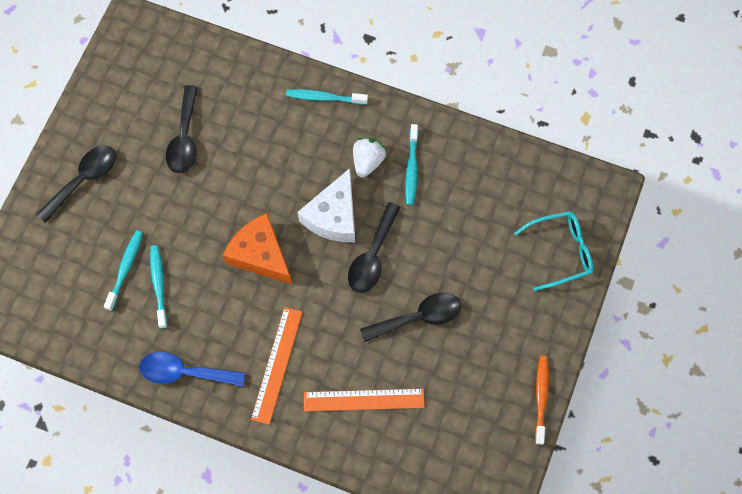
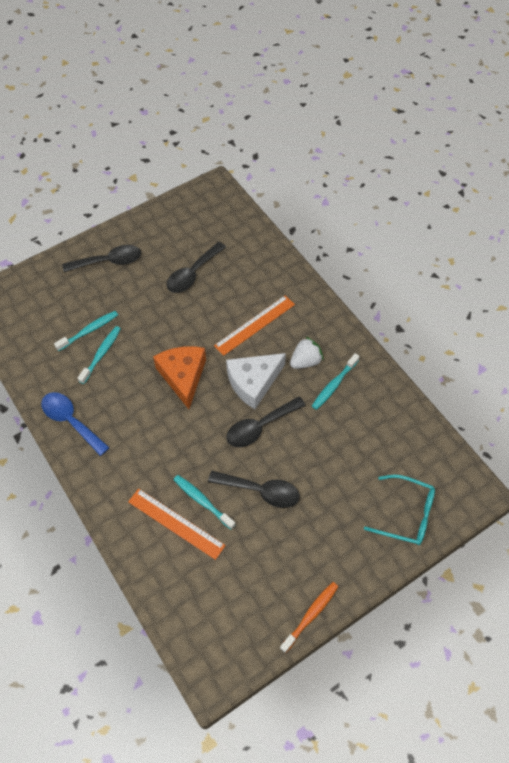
camera: 35 degrees right, 10 degrees down
orange ruler [251,307,303,425] -> orange ruler moved to [214,295,295,356]
turquoise toothbrush [286,89,368,105] -> turquoise toothbrush moved to [174,475,236,530]

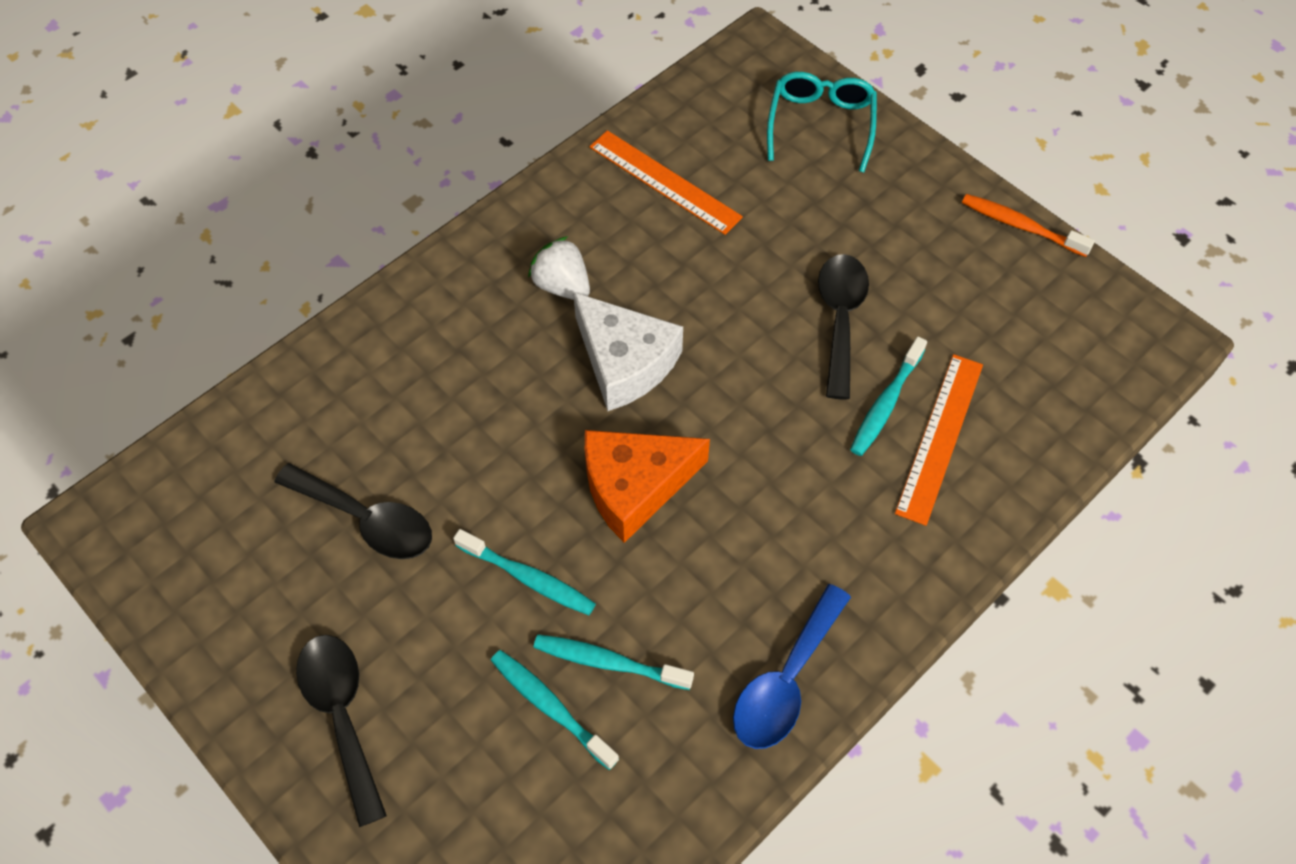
camera: 100 degrees left, 0 degrees up
orange ruler [214,295,295,356] -> orange ruler moved to [589,130,743,235]
black spoon [226,397,306,447] -> none
turquoise toothbrush [312,353,360,410] -> turquoise toothbrush moved to [453,529,596,615]

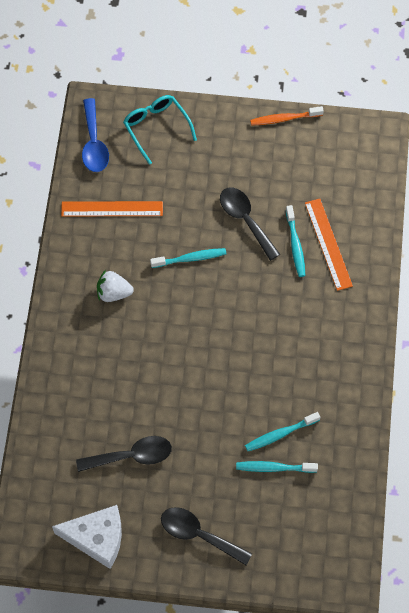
camera: 40 degrees left, 5 degrees up
turquoise toothbrush [453,529,596,615] -> turquoise toothbrush moved to [150,248,226,268]
white cheese [573,292,683,411] -> white cheese moved to [52,505,122,569]
orange cheese [585,430,710,543] -> none
blue spoon [733,584,851,749] -> blue spoon moved to [82,98,109,172]

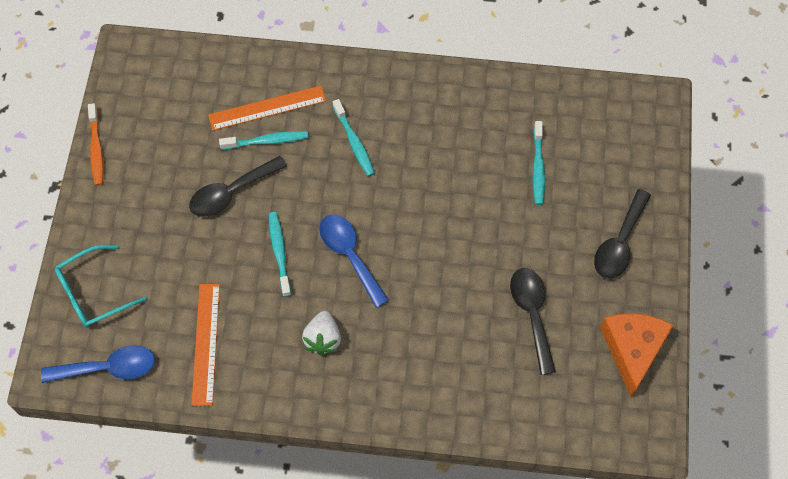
camera: 90 degrees left, 0 degrees up
white cheese [52,505,122,569] -> orange cheese [600,313,673,397]
turquoise toothbrush [245,412,320,451] -> turquoise toothbrush moved to [333,99,375,176]
none -> blue spoon [319,214,389,308]

